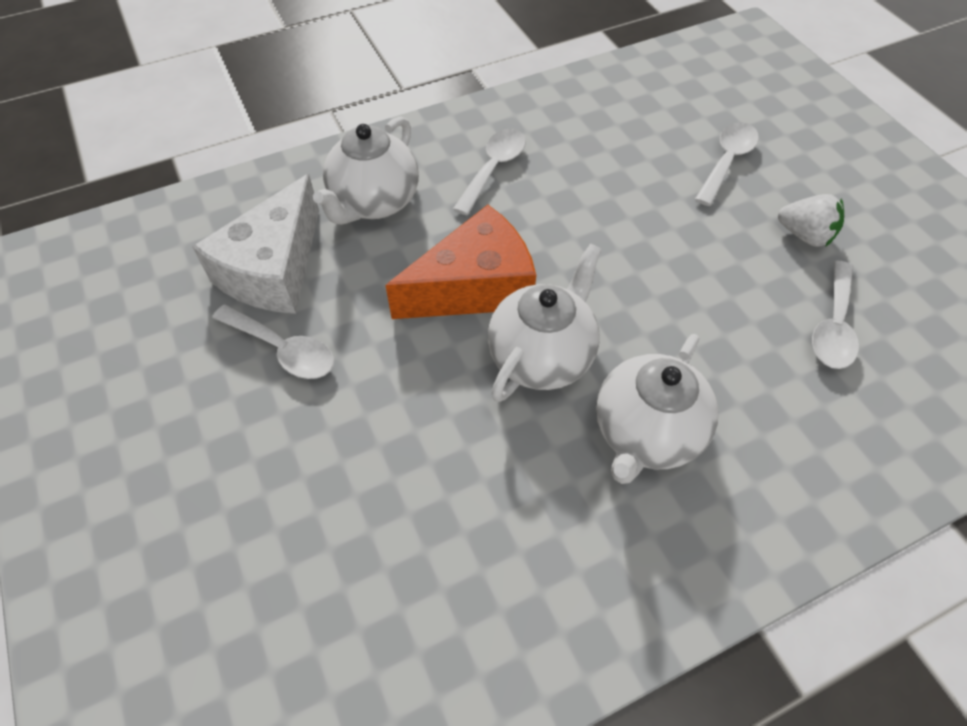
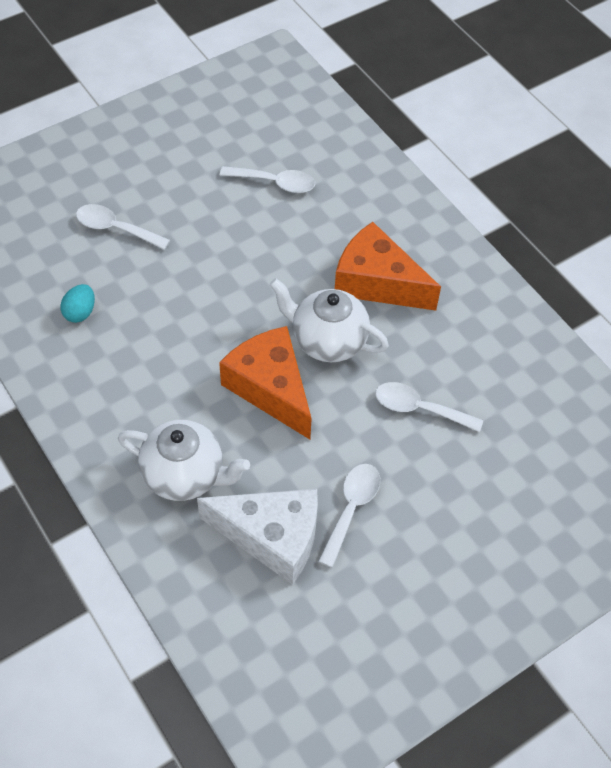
camera: 100 degrees left, 0 degrees up
white spoon [453,128,526,215] -> white spoon moved to [375,382,484,432]
white teapot [596,334,718,484] -> orange cheese [335,222,441,311]
white strawberry [778,194,844,247] -> none
none -> turquoise egg [61,284,95,323]

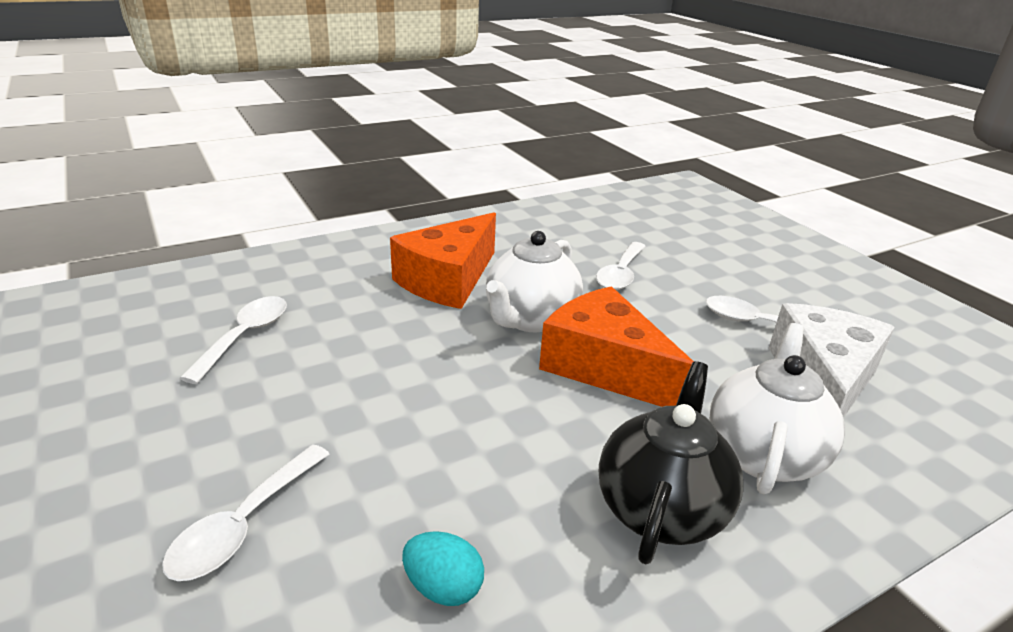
camera: 85 degrees left, 25 degrees down
orange cheese [219,326,312,439] -> orange cheese turned 75 degrees clockwise [539,286,694,407]
none -> black teapot [599,361,743,564]

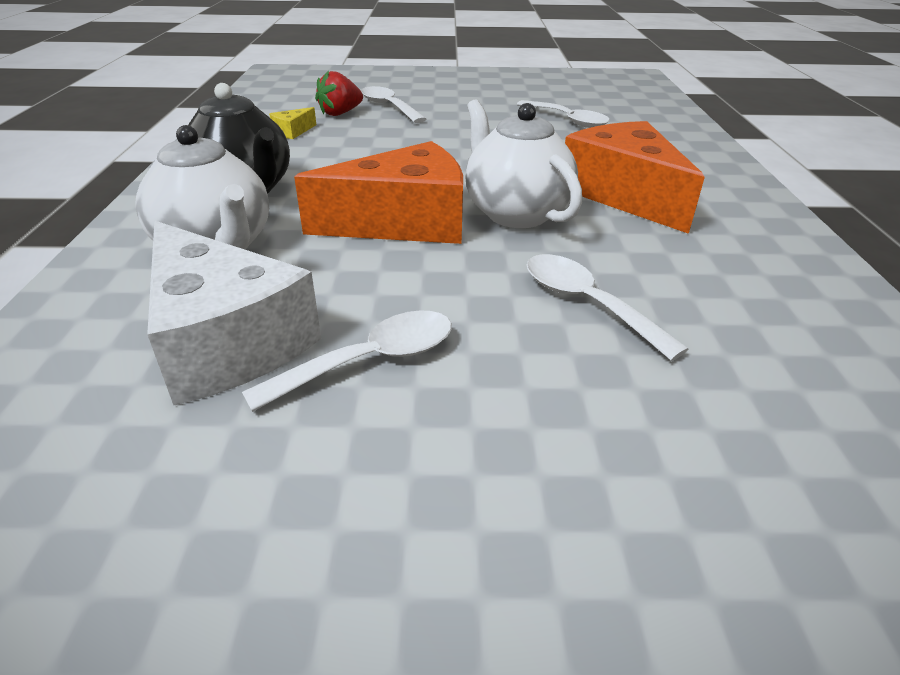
camera: 120 degrees right, 5 degrees up
turquoise egg [402,531,484,606] -> yellow cheese [269,107,316,139]
none -> red strawberry [315,71,363,116]

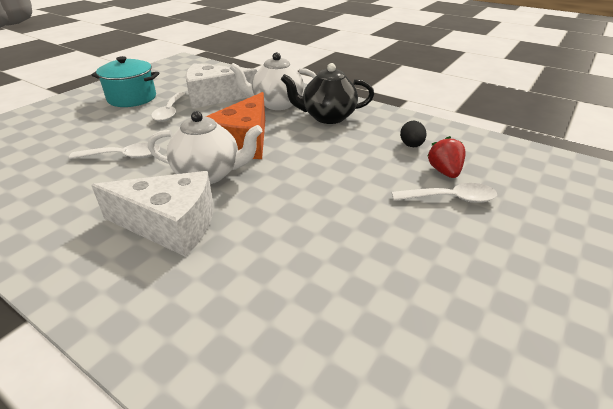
camera: 125 degrees right, 0 degrees up
yellow cheese [269,107,316,139] -> black egg [400,121,426,147]
white spoon [517,100,610,128] -> none
orange cheese [565,121,705,234] -> white cheese [91,171,214,256]
none -> turquoise pot [91,56,159,107]

